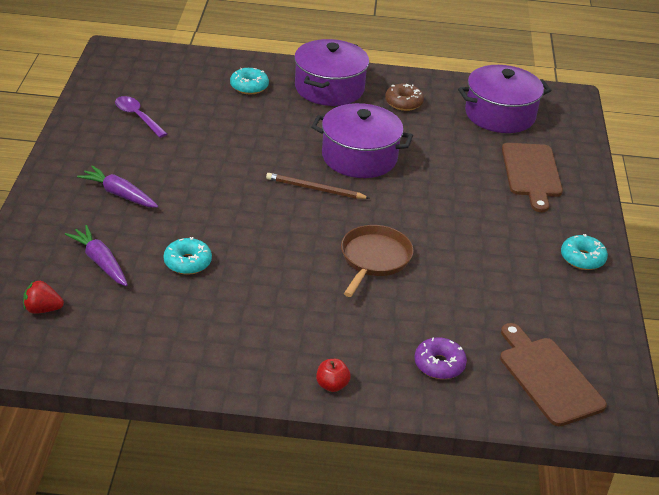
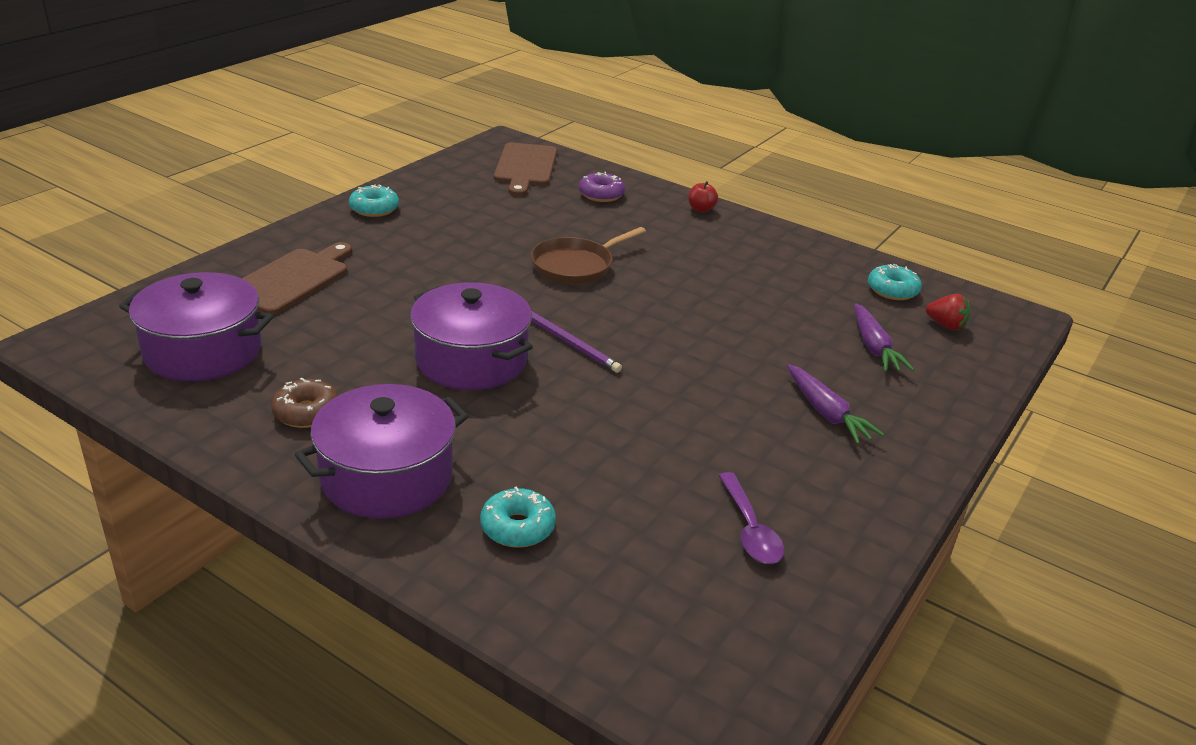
camera: 150 degrees left, 5 degrees down
turquoise donut [164,237,212,275] -> turquoise donut moved to [868,264,922,300]
brown pencil [266,173,369,199] -> purple pencil [531,311,622,373]

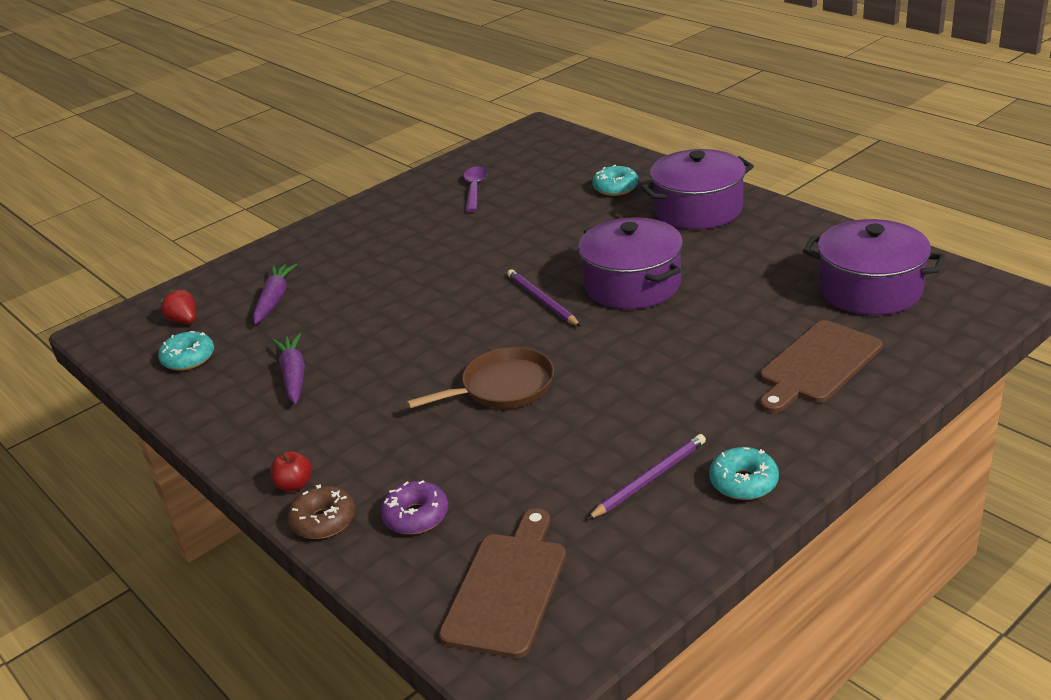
camera: 160 degrees left, 0 degrees up
brown donut [271,378,339,428] -> brown donut moved to [287,484,355,539]
purple carrot [787,364,884,444] -> purple carrot moved to [272,333,305,404]
none -> purple pencil [587,434,706,520]

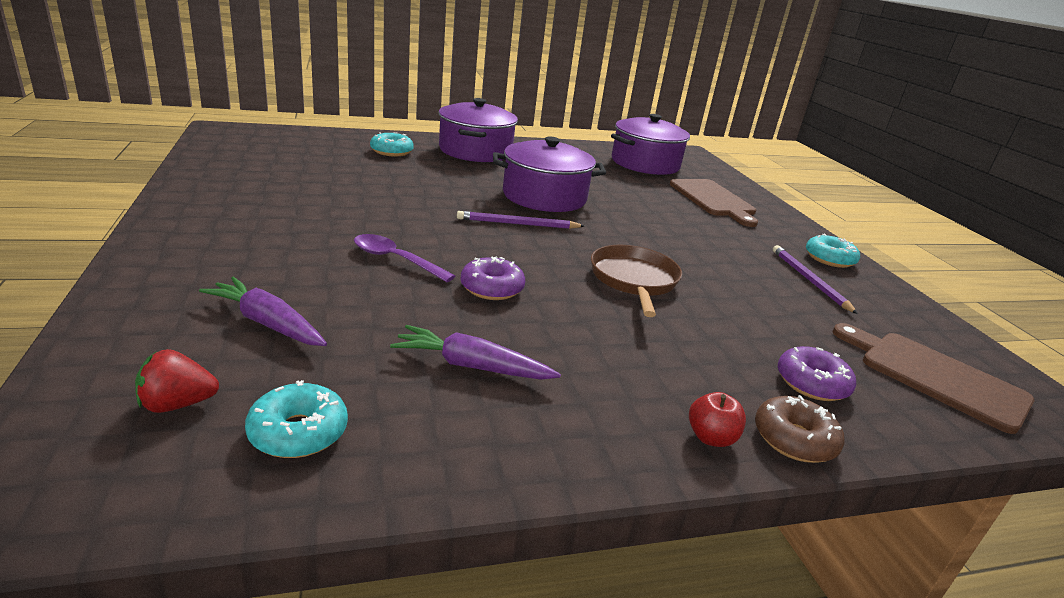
camera: 70 degrees left, 5 degrees down
purple spoon [463,167,488,212] -> purple spoon moved to [354,234,455,282]
none -> purple donut [460,257,525,300]

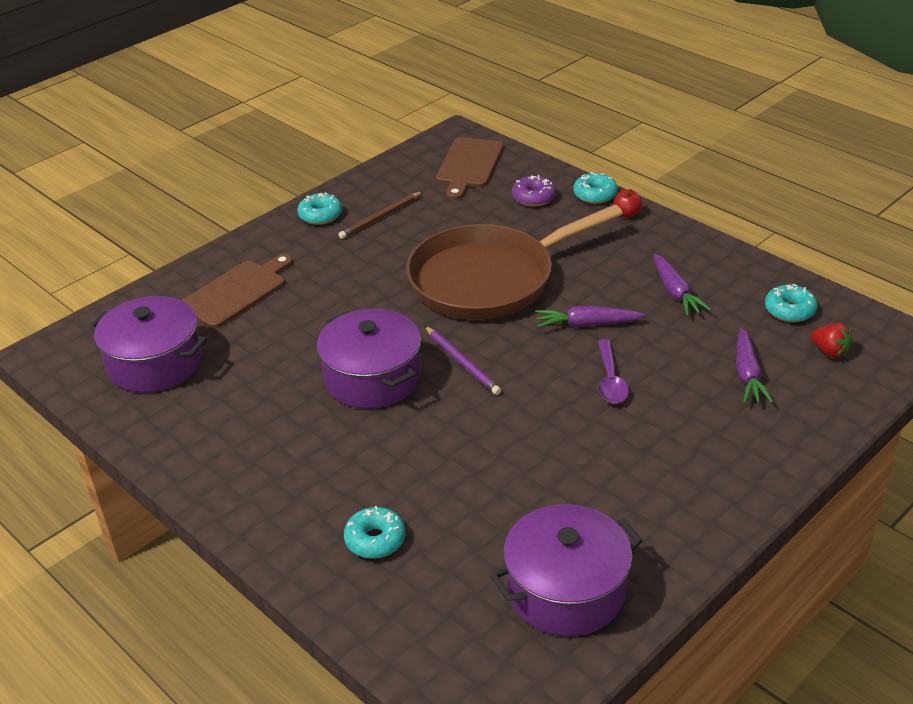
camera: 115 degrees left, 10 degrees up
purple pot [438,98,518,162] -> purple pot moved to [490,504,643,636]
purple donut [460,257,525,300] -> purple carrot [535,306,646,328]
brown pan [591,245,682,317] -> brown pan [406,205,623,320], size x1.92
brown donut [755,395,844,463] -> turquoise donut [573,172,618,204]
purple pencil [773,245,858,314] -> brown pencil [338,191,423,239]

